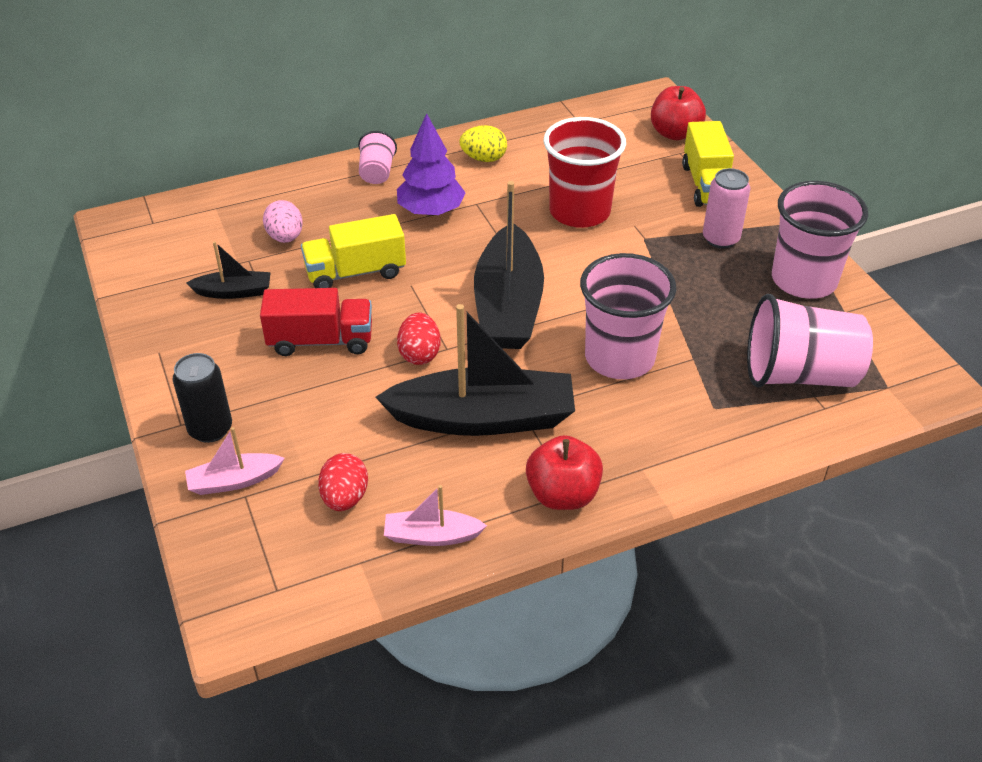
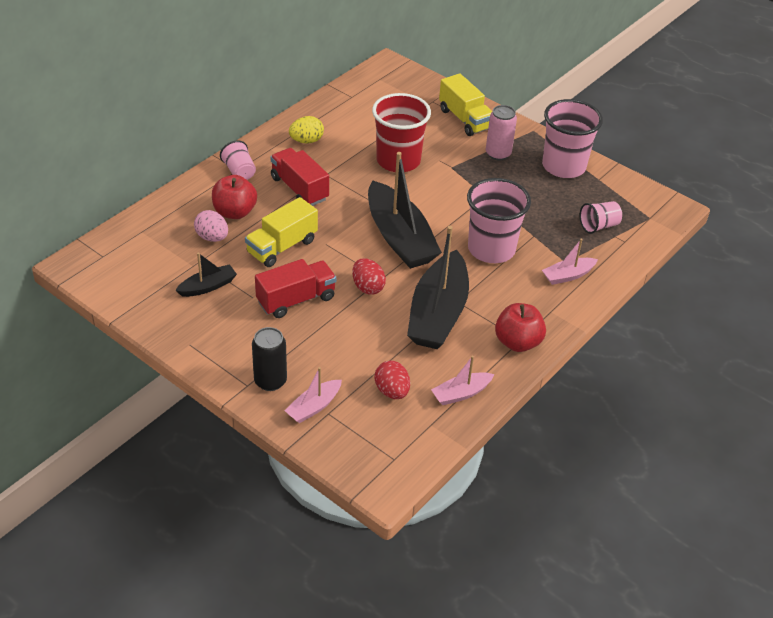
camera: 30 degrees left, 0 degrees up
black boat [375,304,575,436] -> black boat turned 135 degrees clockwise [407,226,469,349]
purple tree [397,113,466,216] -> red truck [270,148,329,206]
red apple [651,86,706,140] -> red apple moved to [212,175,257,219]
pink cup [747,294,873,387] -> pink cup [580,201,622,234], size x0.51
none -> pink boat [542,238,598,285]

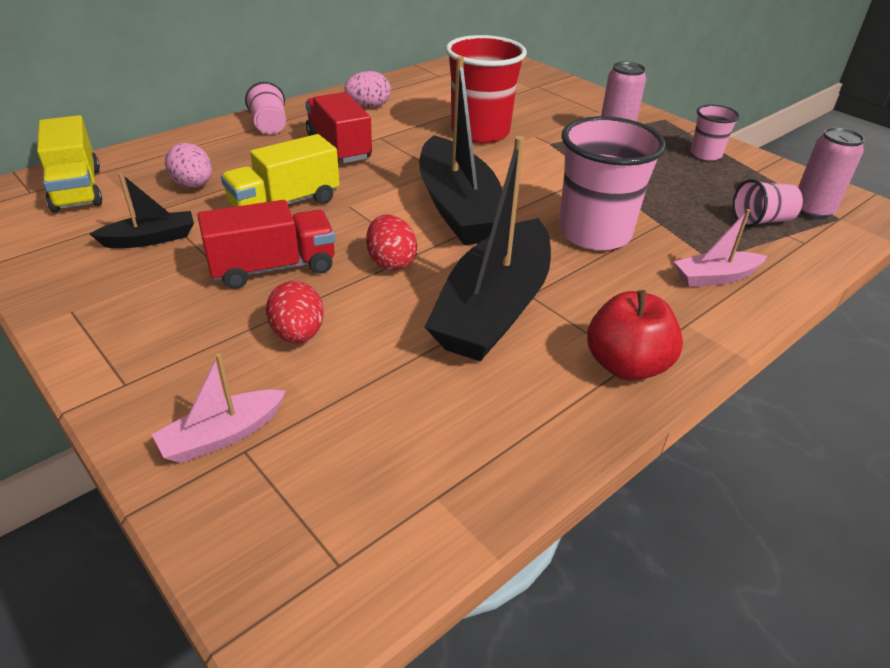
camera: 10 degrees right, 5 degrees down
red apple [212,175,257,219] -> none
black can [252,327,287,391] -> none
yellow egg [289,116,324,144] -> pink egg [344,71,391,107]
red egg [375,361,410,399] -> red egg moved to [266,281,324,343]
pink boat [431,356,494,405] -> none
yellow truck [439,73,493,136] -> yellow truck moved to [37,115,103,213]
pink cup [542,99,603,178] -> pink cup [691,104,740,161], size x0.51
none -> pink can [798,127,865,219]

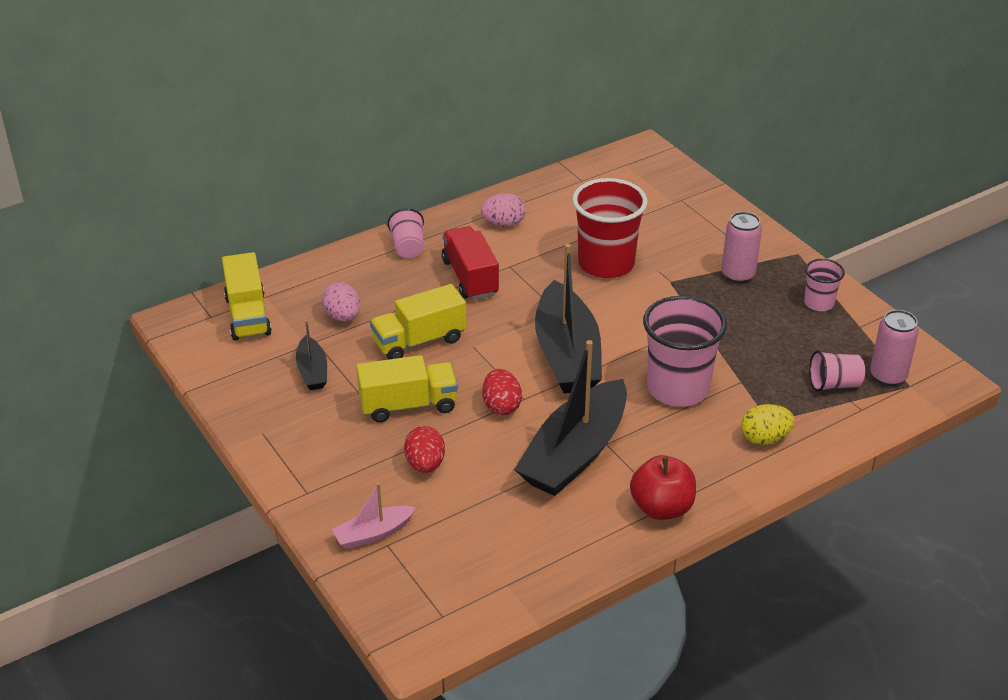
camera: 10 degrees right, 0 degrees up
black boat [90,173,194,248] -> black boat turned 90 degrees clockwise [296,320,327,390]
red truck [197,200,335,289] -> yellow truck [356,355,458,423]
pink boat [674,209,767,287] -> yellow egg [741,404,795,445]

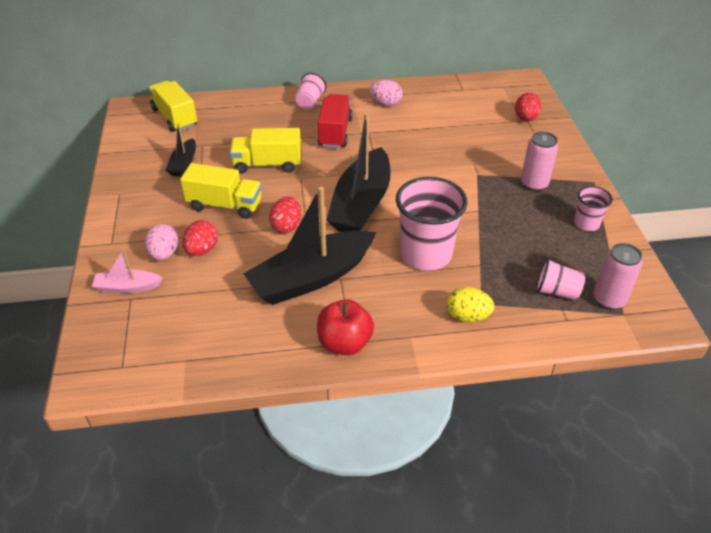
camera: 25 degrees right, 5 degrees up
yellow truck [222,252,272,341] -> yellow truck turned 135 degrees clockwise [148,81,197,132]
pink egg [322,282,360,322] -> pink egg moved to [145,224,178,260]
red cup [572,178,647,278] -> none
none -> red egg [515,93,542,121]

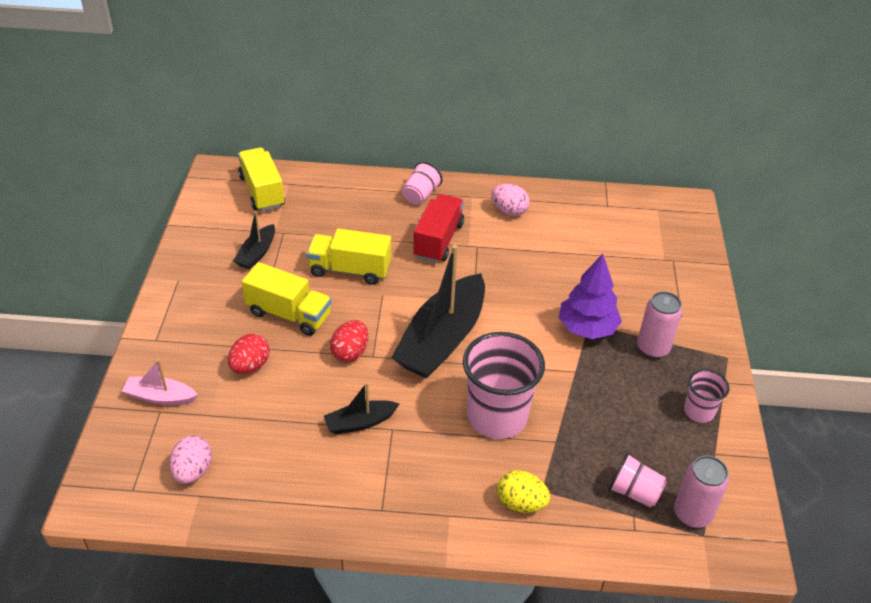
camera: 10 degrees right, 0 degrees up
pink egg [145,224,178,260] -> pink egg moved to [169,435,212,484]
black boat [243,187,376,305] -> black boat [324,382,399,434], size x0.48
red apple [317,299,374,355] -> none
red egg [515,93,542,121] -> none
none -> purple tree [559,254,622,339]

